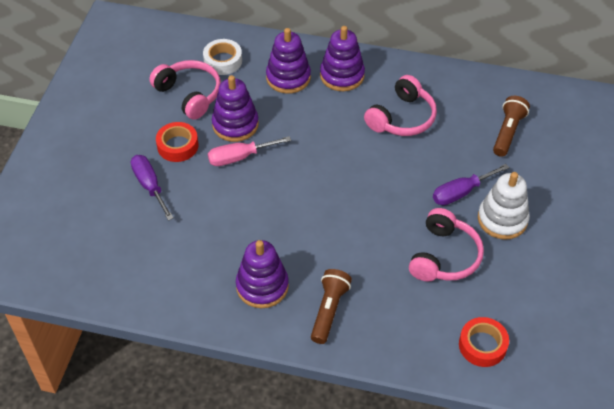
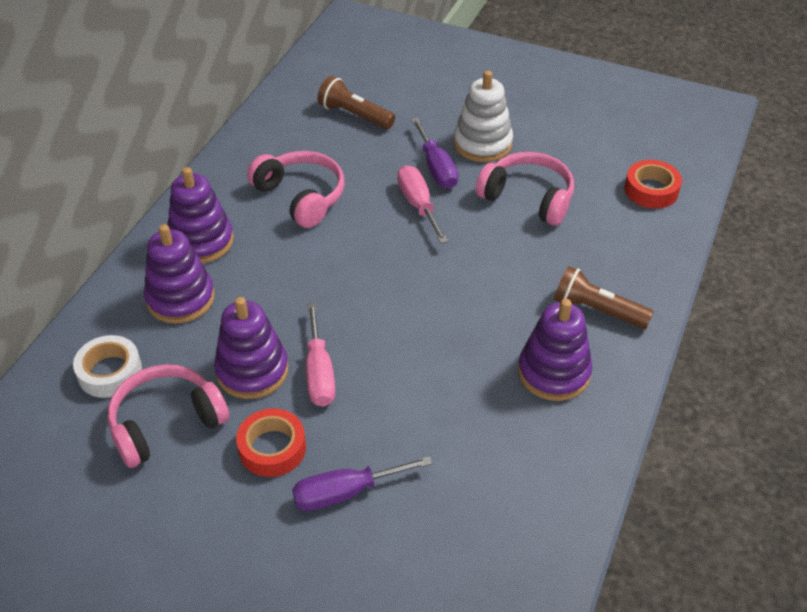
camera: 80 degrees left, 5 degrees down
none -> pink screwdriver [397,165,448,244]

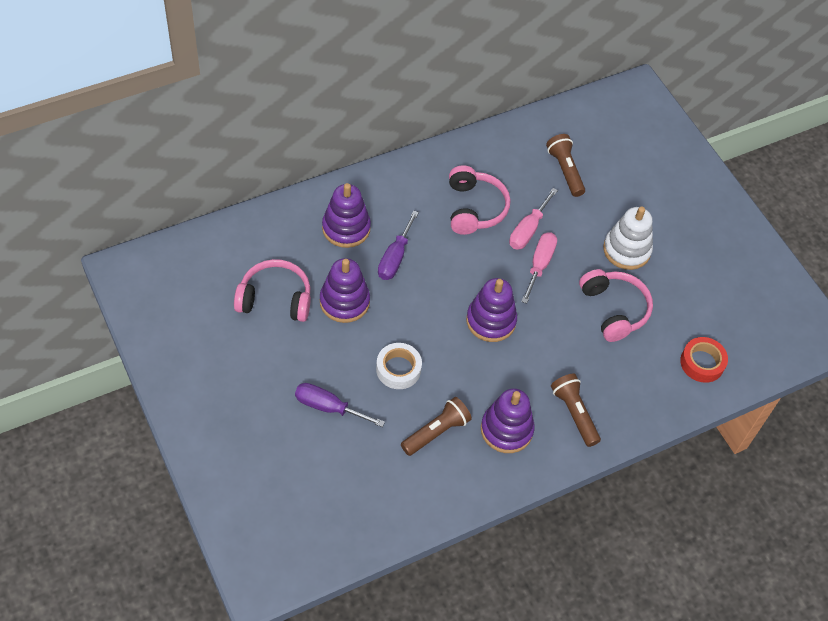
camera: 35 degrees right, 10 degrees up
white tape [73,335,142,398] -> white tape moved to [376,343,422,389]
purple stacking toy [168,167,234,264] -> purple stacking toy moved to [466,278,517,342]
red tape [236,408,306,477] -> none
pink screwdriver [306,303,336,407] -> pink screwdriver moved to [509,188,558,250]
purple screwdriver [411,118,458,189] -> purple screwdriver moved to [378,210,419,280]
none -> brown flashlight [401,397,472,456]

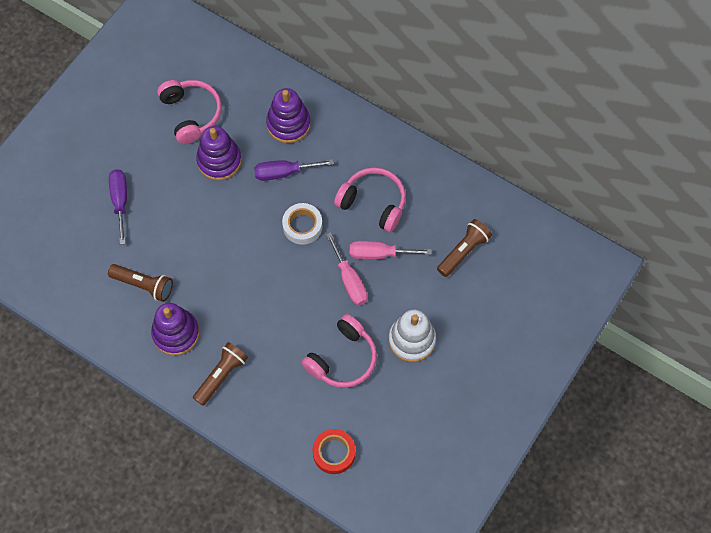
camera: 65 degrees right, 10 degrees up
white tape [376,343,422,389] -> white tape moved to [282,203,323,245]
pink headphones [449,165,510,235] -> pink headphones turned 120 degrees counterclockwise [334,167,406,232]
purple stacking toy [466,278,517,342] -> none
pink screwdriver [521,232,557,304] -> pink screwdriver turned 75 degrees clockwise [326,232,367,305]

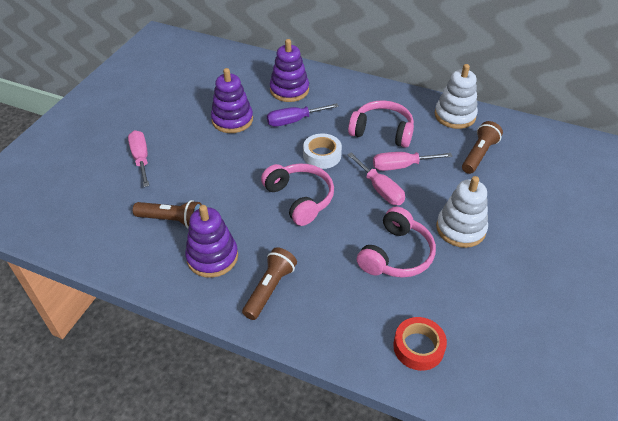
camera: 10 degrees left, 20 degrees down
purple screwdriver [109,169,127,245] -> pink screwdriver [128,130,149,187]
pink headphones [157,80,222,144] -> pink headphones moved to [261,163,334,226]
none -> white stacking toy [435,64,478,129]

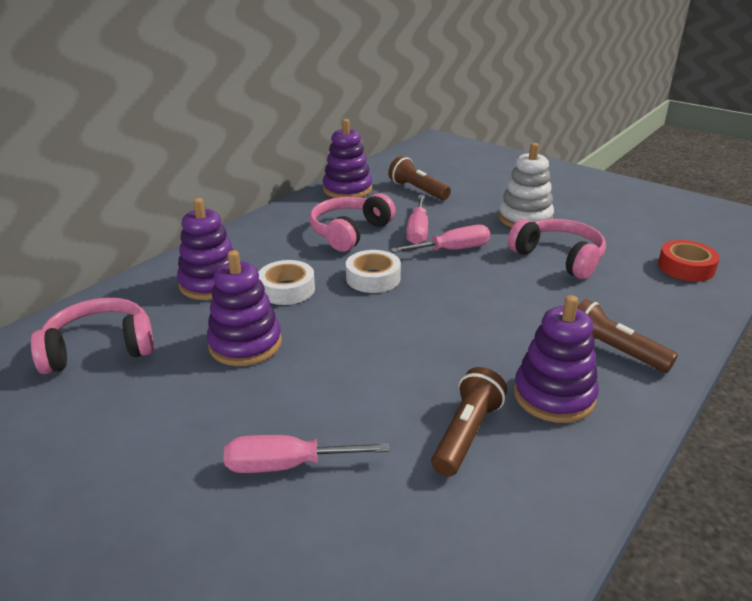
camera: 75 degrees left, 15 degrees down
pink headphones [261,163,334,226] -> pink headphones moved to [31,298,154,374]
purple screwdriver [267,103,339,127] -> white tape [258,260,315,305]
white stacking toy [435,64,478,129] -> purple stacking toy [323,119,372,198]

